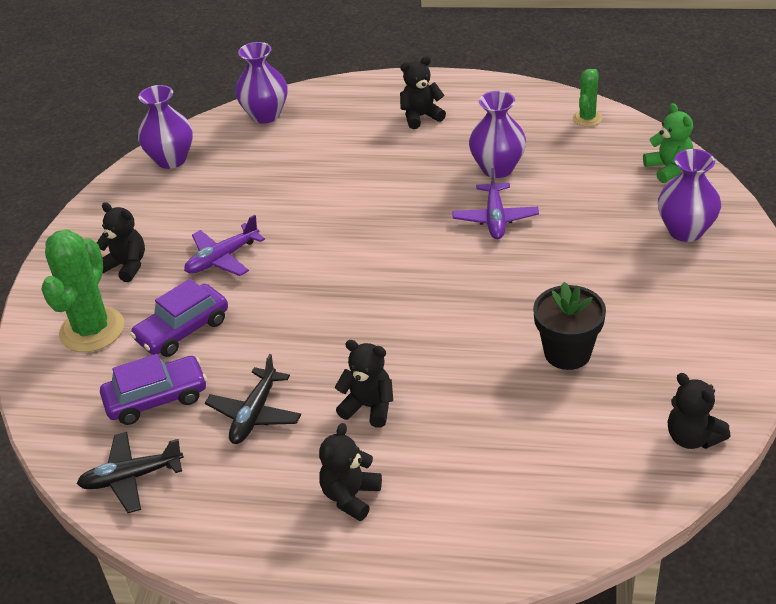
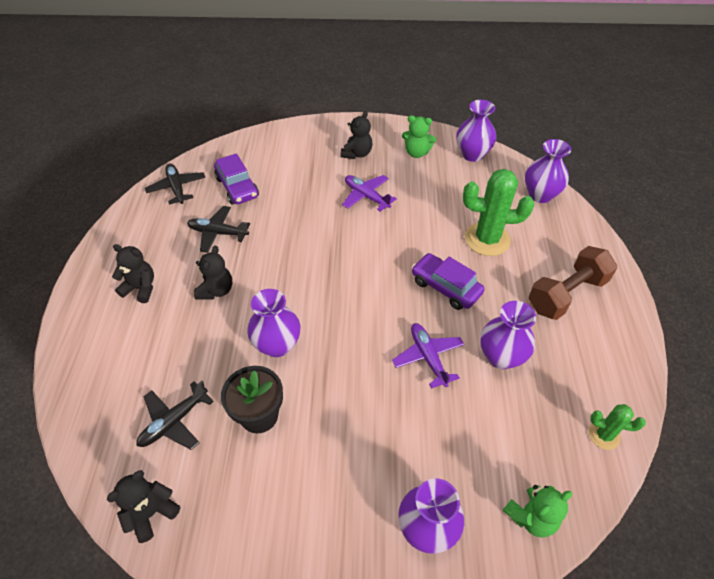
camera: 80 degrees right, 10 degrees up
green cactus [41,229,124,352] -> green cactus moved to [463,169,534,256]
purple car [130,279,228,357] -> purple car moved to [412,253,485,310]
black teddy bear [400,56,446,129] -> brown dumbbell [528,246,618,320]
purple plane [452,168,539,239] -> purple plane turned 75 degrees clockwise [392,323,464,389]
none -> black plane [136,381,214,450]
none -> purple vase [247,289,300,357]
none -> green teddy bear [402,115,436,158]

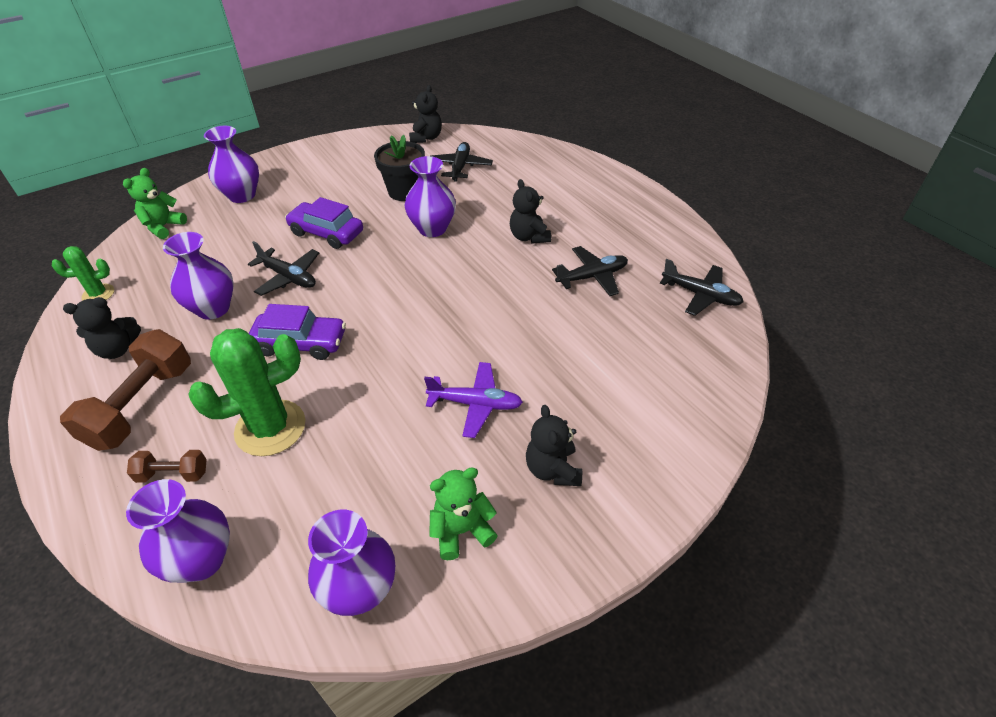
camera: 145 degrees right, 5 degrees down
black teddy bear [112,244,154,303] -> black teddy bear moved to [63,297,141,359]
purple car [214,153,259,204] -> purple car moved to [285,197,363,249]
purple plane [392,323,464,389] -> black plane [248,241,319,296]
none -> brown dumbbell [127,450,207,483]

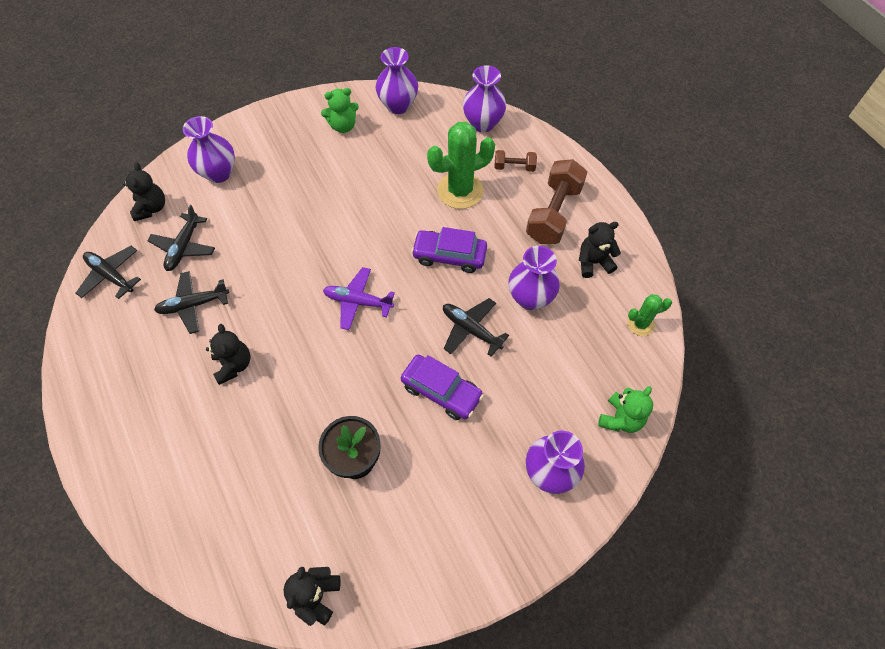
camera: 175 degrees left, 15 degrees up
purple vase [404,156,456,237] -> purple vase moved to [183,116,235,183]
purple plane [424,362,523,438] -> purple plane moved to [323,267,395,330]
black plane [431,142,493,182] -> black plane moved to [147,205,215,271]
black teddy bear [526,405,582,486] -> black teddy bear moved to [122,162,165,221]

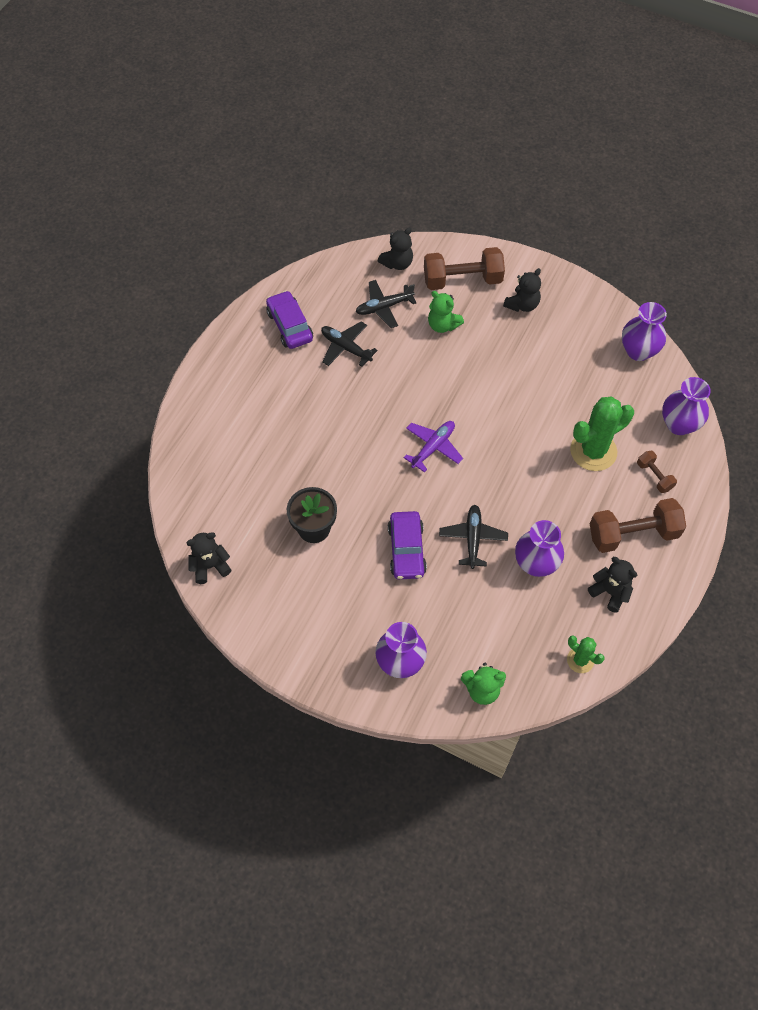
camera: 55 degrees right, 0 degrees up
black plane [76,246,141,299] -> none
purple vase [183,116,235,183] -> brown dumbbell [424,247,505,290]
black teddy bear [206,324,250,385] -> black teddy bear moved to [503,268,541,312]
green teddy bear [321,88,359,133] -> green teddy bear moved to [428,291,464,333]
purple plane [323,267,395,330] -> purple plane turned 60 degrees clockwise [404,421,463,472]
purple car [411,227,487,273] -> purple car moved to [266,290,313,349]
green cactus [427,122,495,209] -> green cactus turned 60 degrees counterclockwise [570,396,634,471]

